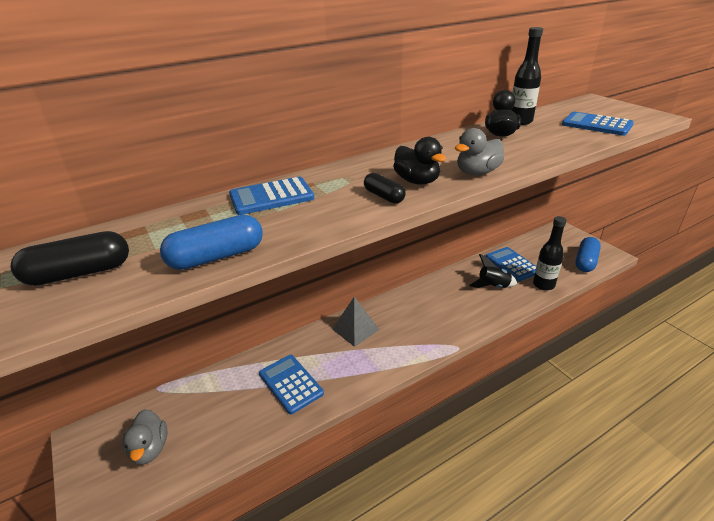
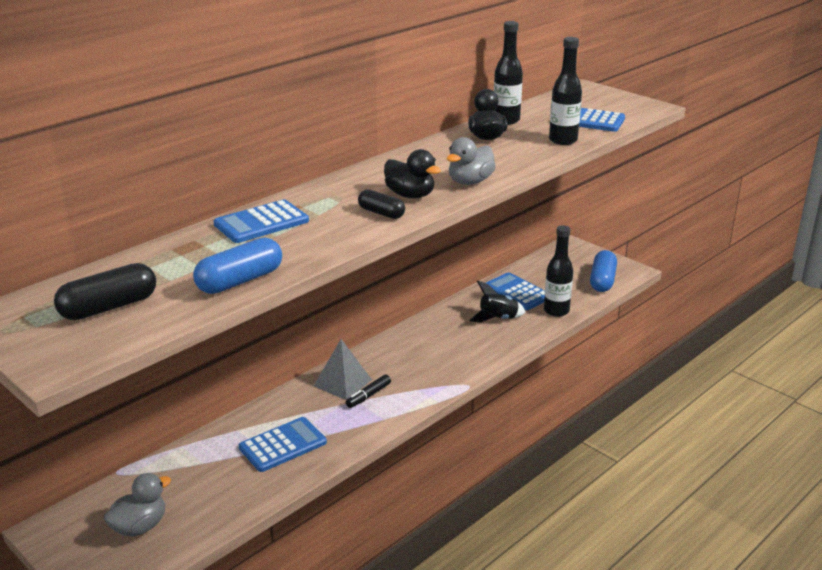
camera: 15 degrees left, 5 degrees down
grey duck [122,409,167,465] -> grey duck turned 105 degrees counterclockwise [104,473,171,537]
blue calculator [259,355,324,414] -> blue calculator turned 105 degrees clockwise [239,417,327,472]
none -> black marker [346,374,391,408]
none -> black bottle [549,37,582,145]

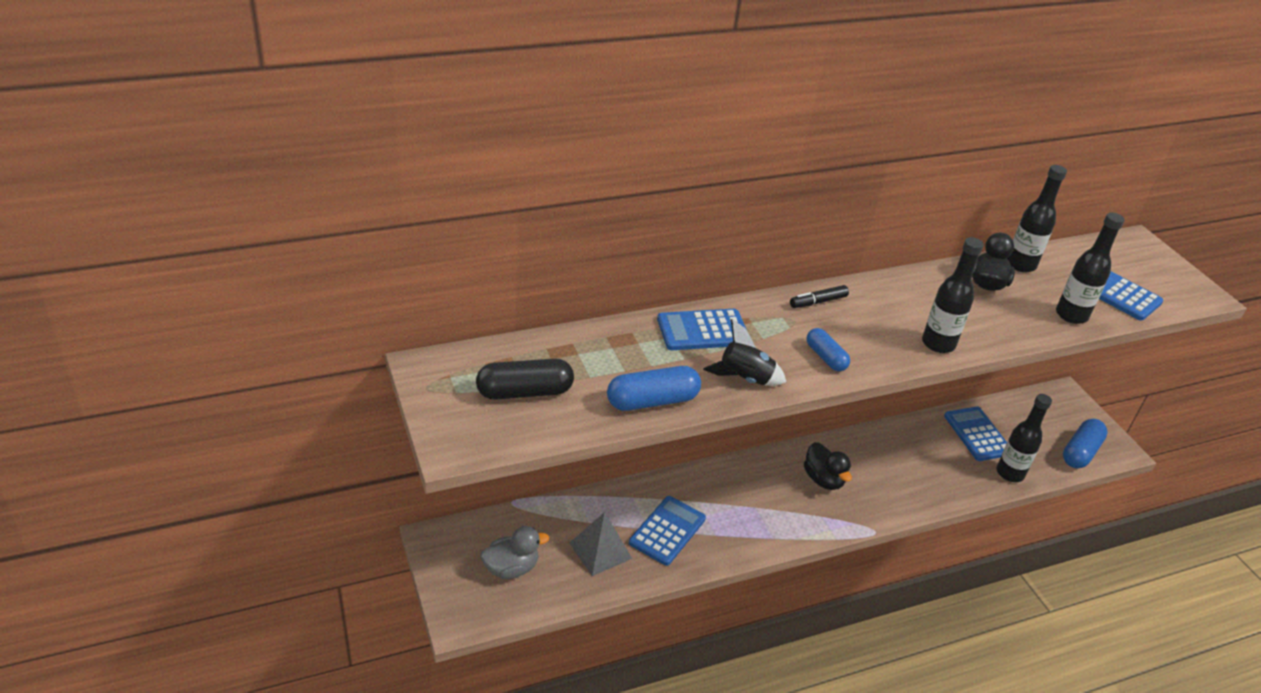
camera: 20 degrees right, 10 degrees up
blue calculator [239,417,327,472] -> blue calculator turned 45 degrees counterclockwise [629,496,706,566]
grey pyramid [314,339,372,400] -> grey pyramid moved to [569,512,632,576]
black marker [346,374,391,408] -> black marker moved to [790,285,849,308]
black capsule [358,189,405,219] -> blue capsule [807,328,850,371]
black duck [384,149,441,198] -> black duck moved to [804,442,852,490]
grey duck [447,137,496,185] -> black bottle [922,237,984,353]
black rocket [469,280,526,322] -> black rocket moved to [703,319,786,386]

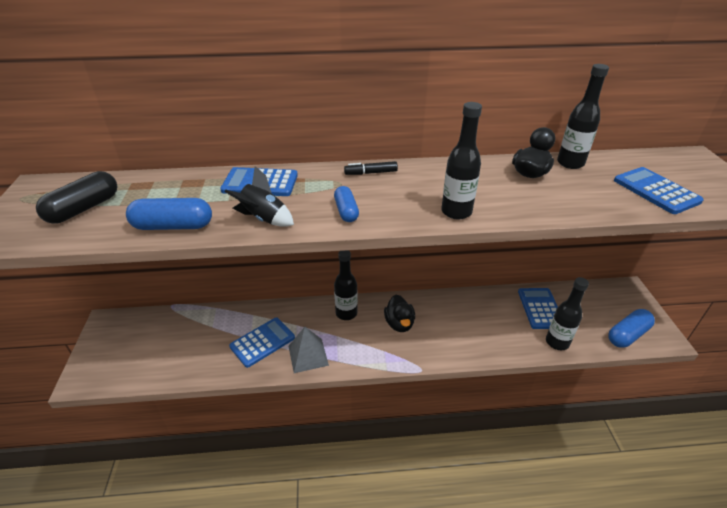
camera: 20 degrees right, 0 degrees up
black capsule [476,358,574,400] -> black capsule turned 60 degrees counterclockwise [36,171,117,224]
grey duck [480,526,549,579] -> none
grey pyramid [569,512,632,576] -> grey pyramid moved to [288,327,329,373]
black bottle [1056,213,1125,324] -> black bottle moved to [334,250,358,320]

